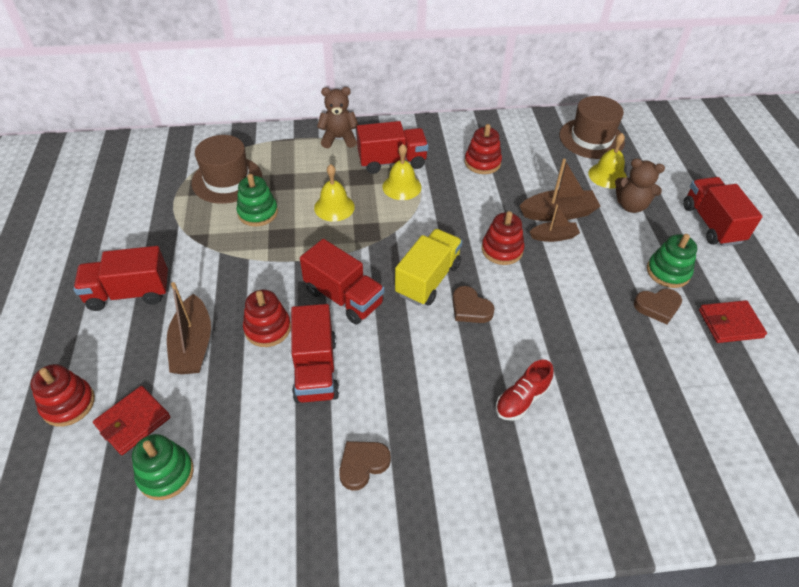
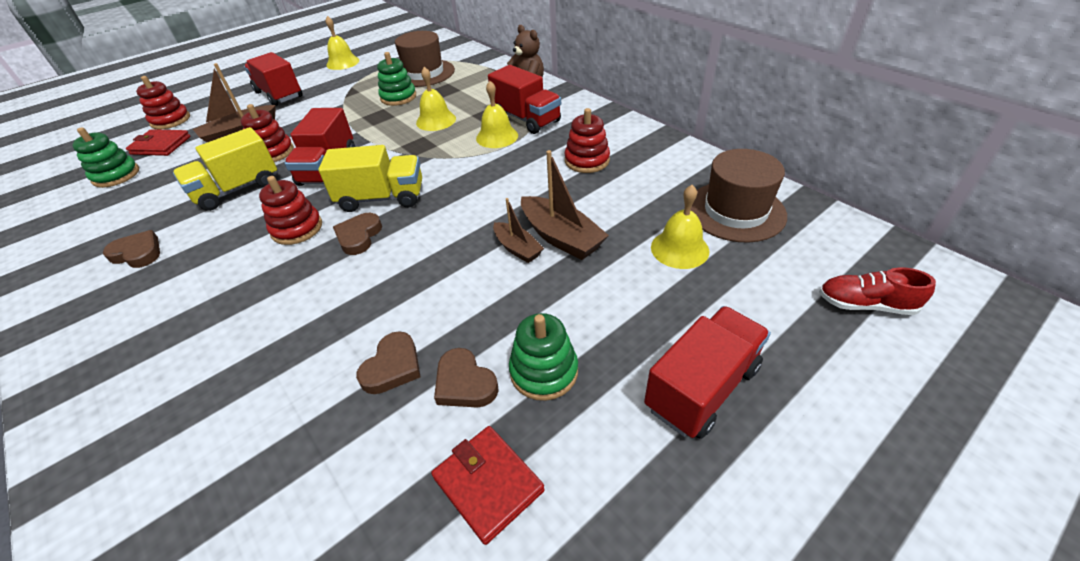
camera: 60 degrees right, 5 degrees down
red truck [291,304,339,403] -> yellow truck [173,127,277,211]
red stacking toy [482,211,524,265] -> red stacking toy moved to [259,176,322,245]
red shoe [496,360,554,421] -> red shoe moved to [819,267,936,315]
brown teddy bear [615,158,665,213] -> none
none -> yellow bell [326,16,359,70]
none -> brown heart [356,331,420,394]

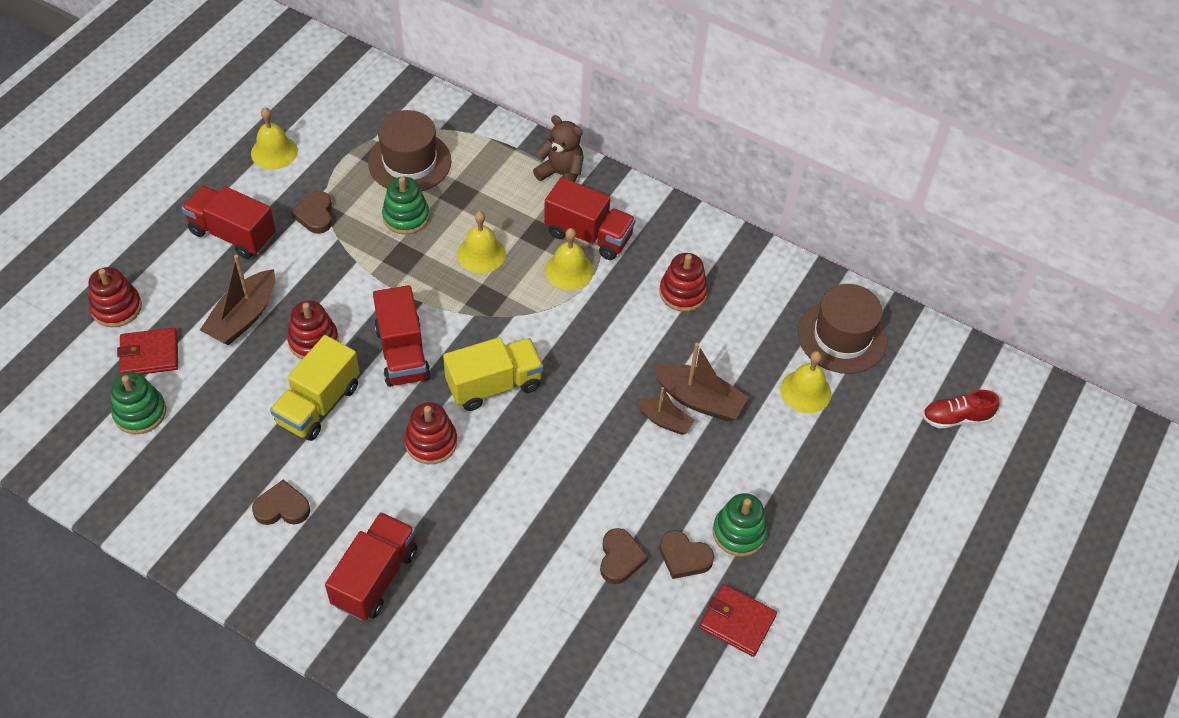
camera: 25 degrees left, 10 degrees up
brown heart [333,213,382,255] -> brown heart moved to [291,191,332,234]
red truck [644,306,771,439] -> red truck moved to [325,512,417,621]

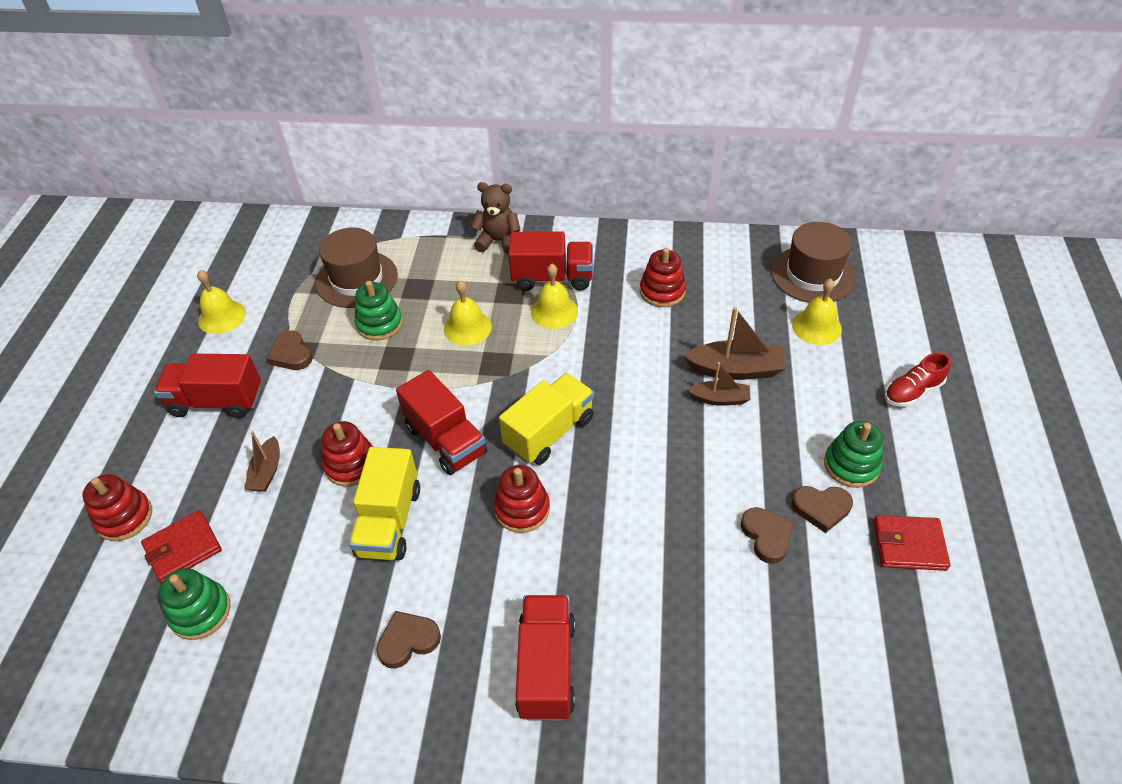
camera: 20 degrees left, 5 degrees down
brown boat [200,255,275,345] -> brown boat [244,431,280,492], size x0.61
red shoe [922,390,999,428] -> red shoe moved to [885,352,951,407]

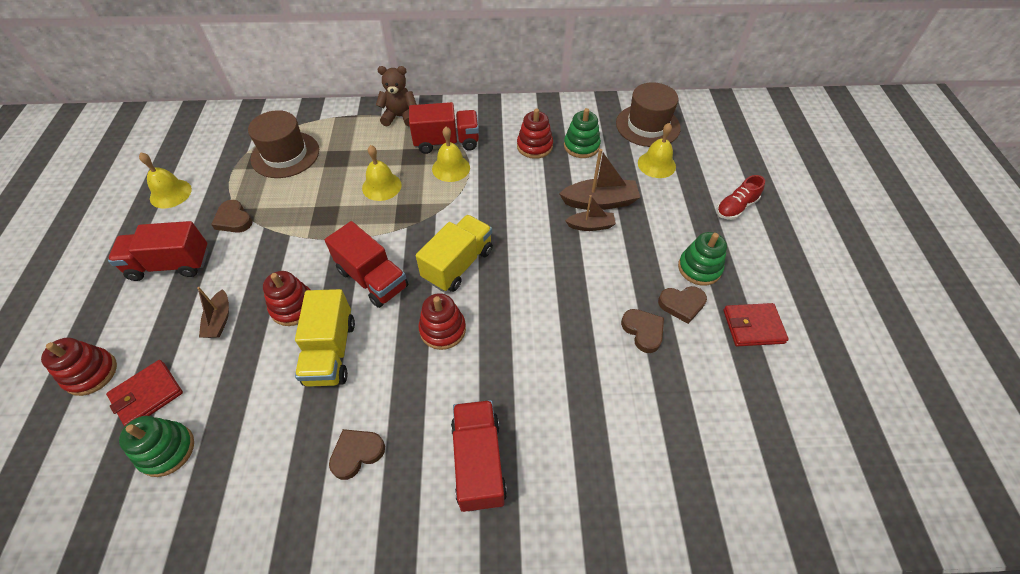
camera: 10 degrees left, 5 degrees up
green stacking toy [355,281,403,341] -> green stacking toy moved to [564,108,601,158]

